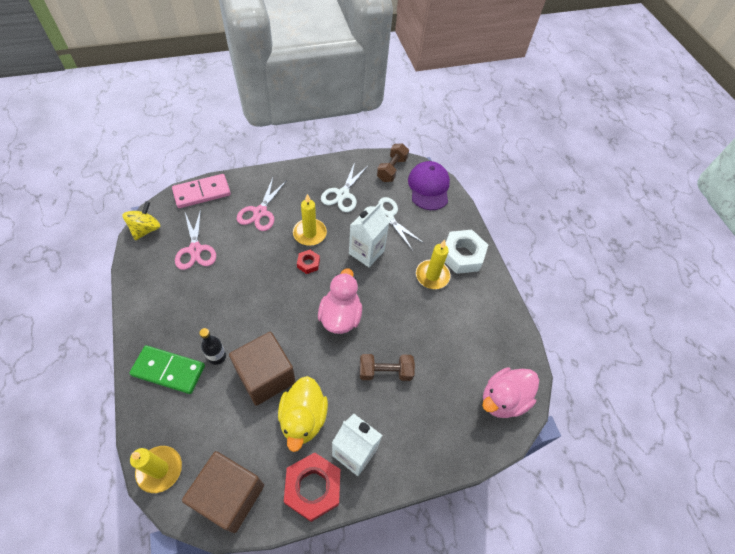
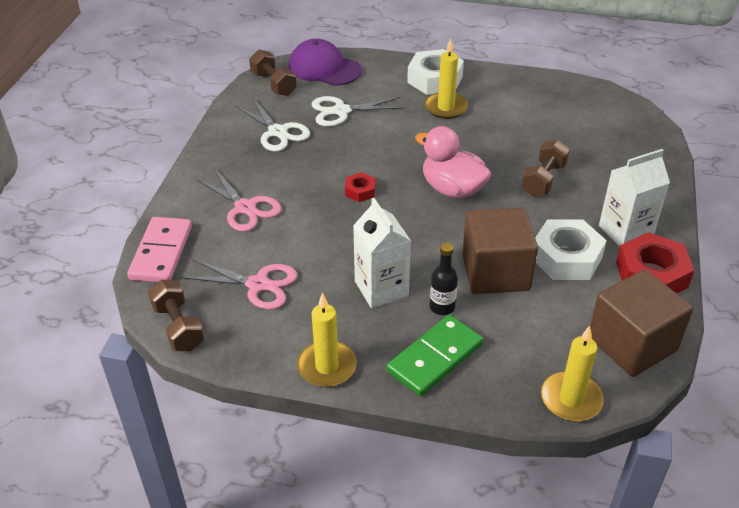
camera: 55 degrees left, 15 degrees down
yellow spinning top [122,201,160,240] -> brown dumbbell [148,280,204,351]
yellow duck [278,376,328,452] -> white nut [535,219,607,280]
yellow candle [293,194,327,246] -> yellow candle moved to [297,293,357,387]
white carton [349,203,389,267] -> white carton moved to [353,198,411,308]
pink duck [482,367,539,418] -> none

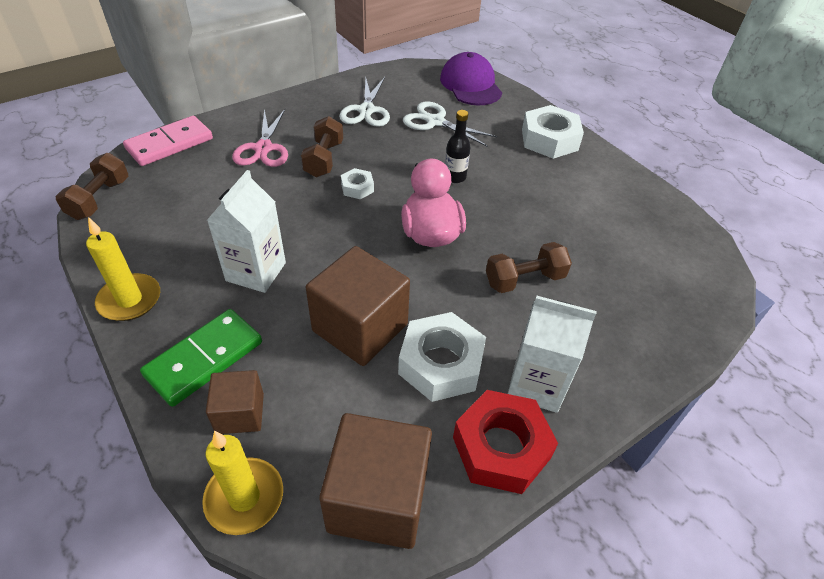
camera: 40 degrees right, 5 degrees up
pink scissors [181,259,297,310] -> none
brown dumbbell [249,50,297,96] -> brown dumbbell moved to [301,116,343,177]
red nut [345,172,376,202] -> white nut [341,168,374,199]
green domino [387,315,483,397] -> green domino turned 45 degrees counterclockwise [140,309,262,407]
yellow candle [425,38,468,119] -> none
black bottle [430,243,458,315] -> black bottle moved to [445,110,470,183]
none -> brown cube [206,370,264,434]

